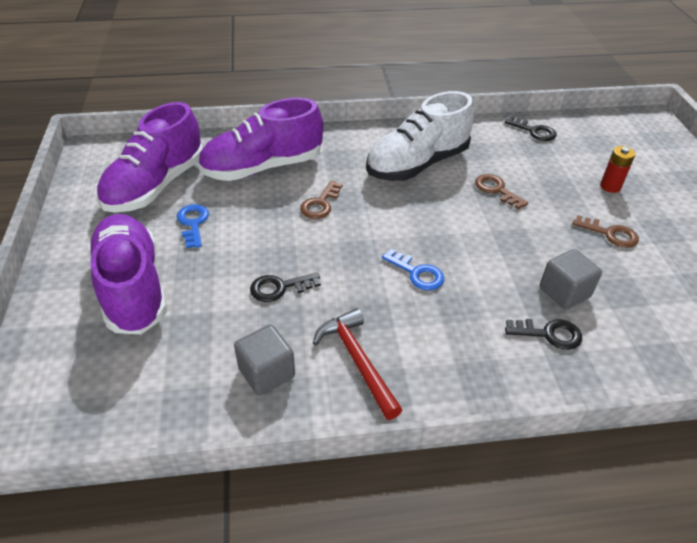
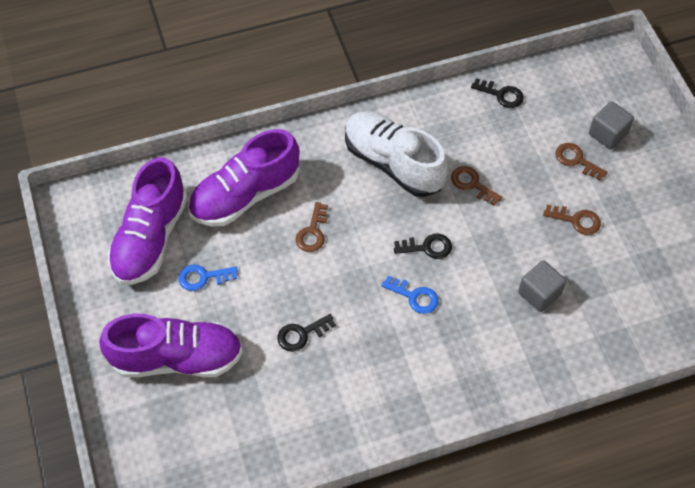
camera: 10 degrees left, 15 degrees up
purple shoe [87,214,167,334] -> purple shoe turned 120 degrees clockwise [99,314,243,377]
blue key [177,204,209,248] -> blue key turned 75 degrees counterclockwise [178,264,238,291]
grey cube [234,325,295,396] -> grey cube moved to [589,101,634,149]
red hammer [313,308,402,420] -> none
white shoe [366,91,474,181] -> white shoe turned 90 degrees clockwise [345,111,448,197]
black key [505,319,582,350] -> black key moved to [394,233,452,259]
red battery [600,146,635,193] -> brown key [556,143,608,181]

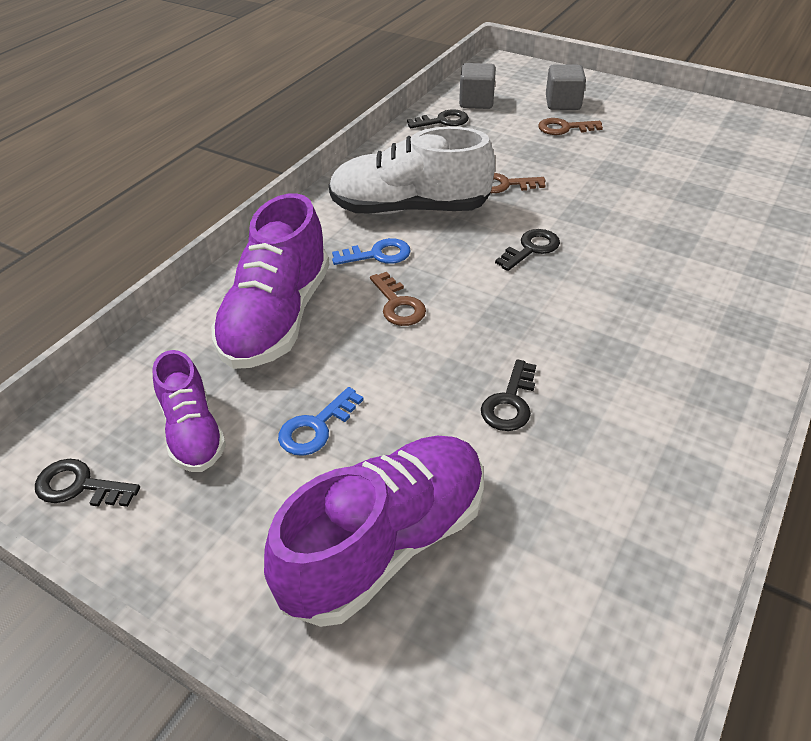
camera: 40 degrees left, 15 degrees down
purple shoe [107,157,188,285] -> purple shoe [152,350,226,472], size x0.58
blue key [381,276,439,314] -> blue key moved to [332,238,411,265]
grey cube [518,260,566,312] -> grey cube moved to [459,63,496,109]
brown key [543,205,601,235] -> none
none -> black key [35,459,140,507]

